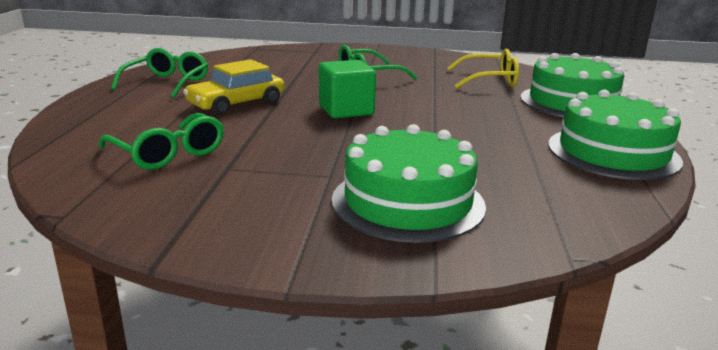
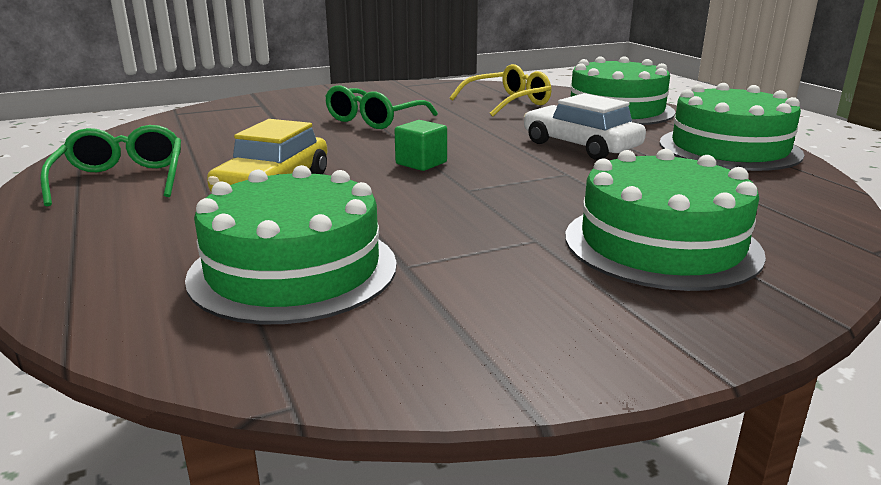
camera: 30 degrees left, 0 degrees up
green glasses [99,113,224,170] -> green cake [185,165,397,324]
green cube [319,60,376,118] -> green cube [395,120,447,171], size x0.64
none -> white car [524,93,646,160]

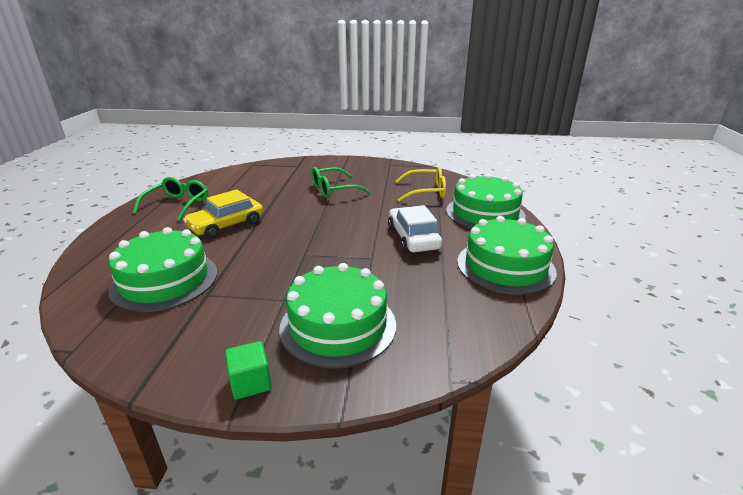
camera: 30 degrees right, 5 degrees up
green cube [395,120,447,171] -> green cube moved to [225,341,272,399]

